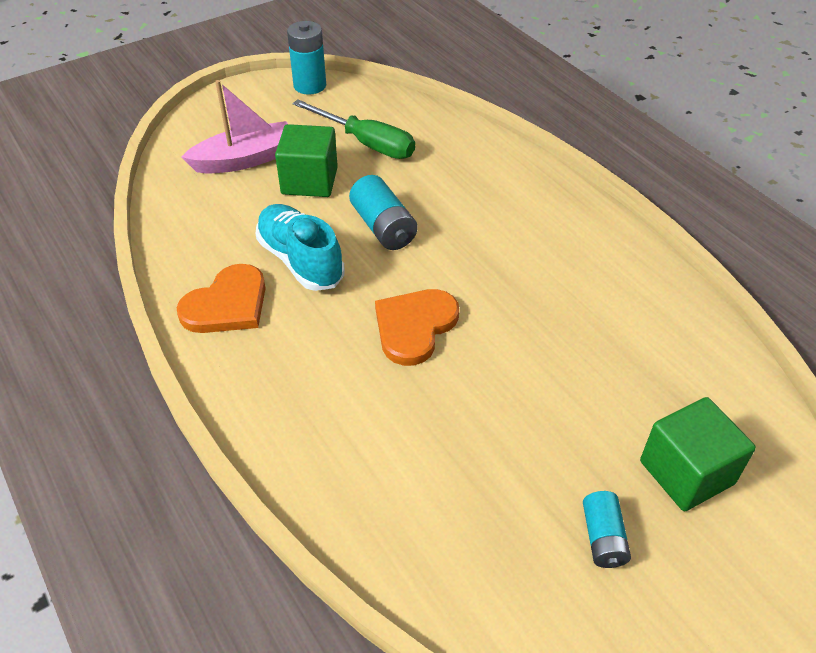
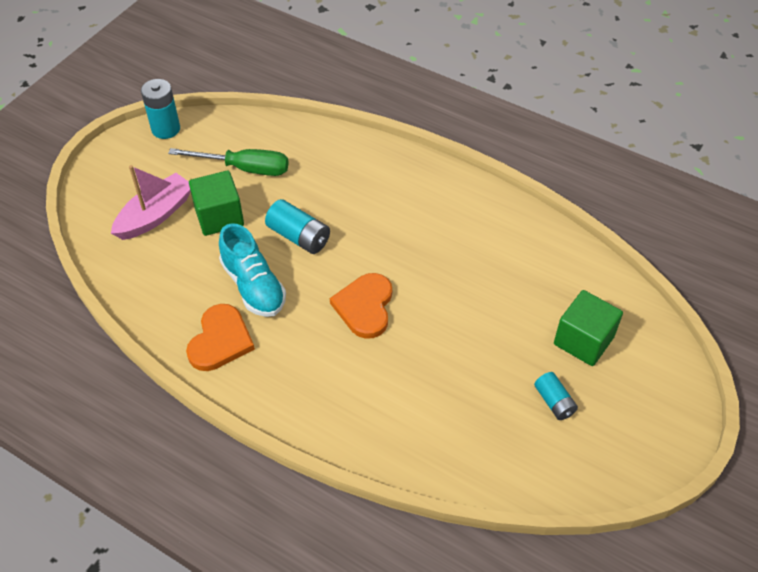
camera: 25 degrees left, 5 degrees up
turquoise shoe [255,204,345,291] -> turquoise shoe turned 150 degrees counterclockwise [219,223,286,317]

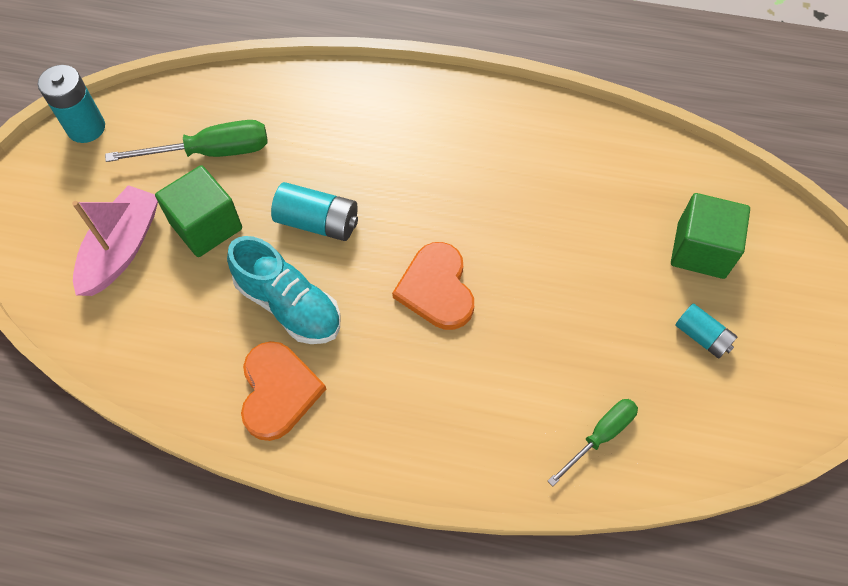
camera: 20 degrees left, 10 degrees up
none -> green screwdriver [548,399,638,486]

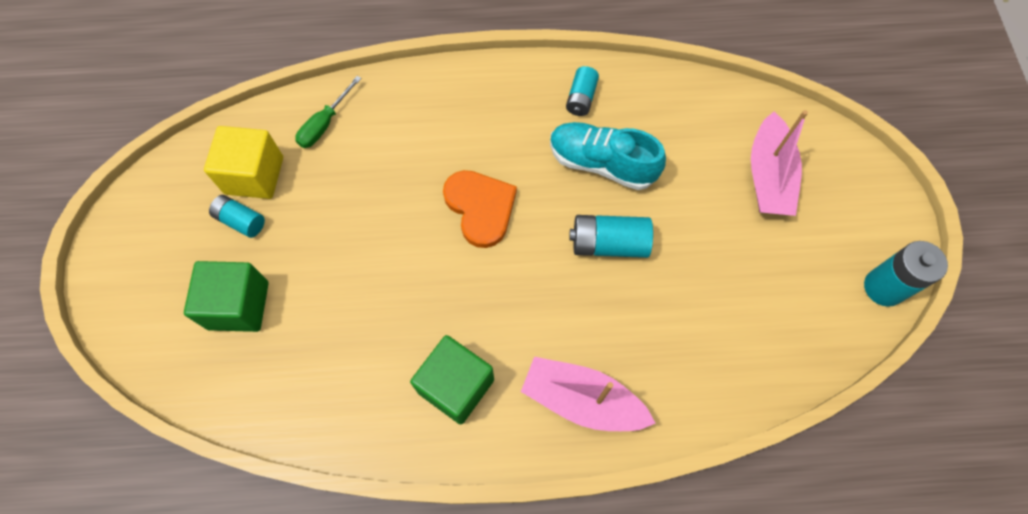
camera: 165 degrees right, 5 degrees up
green screwdriver [105,120,268,162] -> none
green cube [155,165,242,257] -> green cube moved to [410,335,494,425]
orange heart [241,341,326,441] -> turquoise battery [566,66,599,116]
none -> yellow cube [204,126,283,199]
none -> pink boat [521,357,656,431]

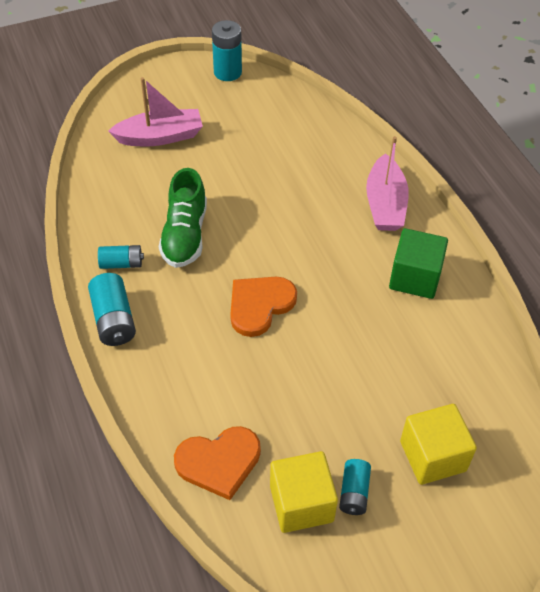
camera: 110 degrees left, 15 degrees down
green cube [184,261,269,332] -> yellow cube [400,404,477,485]
green screwdriver [295,76,362,148] -> orange heart [174,426,261,500]
turquoise shoe [550,122,666,190] -> green shoe [159,168,207,268]
turquoise battery [569,215,653,258] -> turquoise battery moved to [88,273,136,346]

